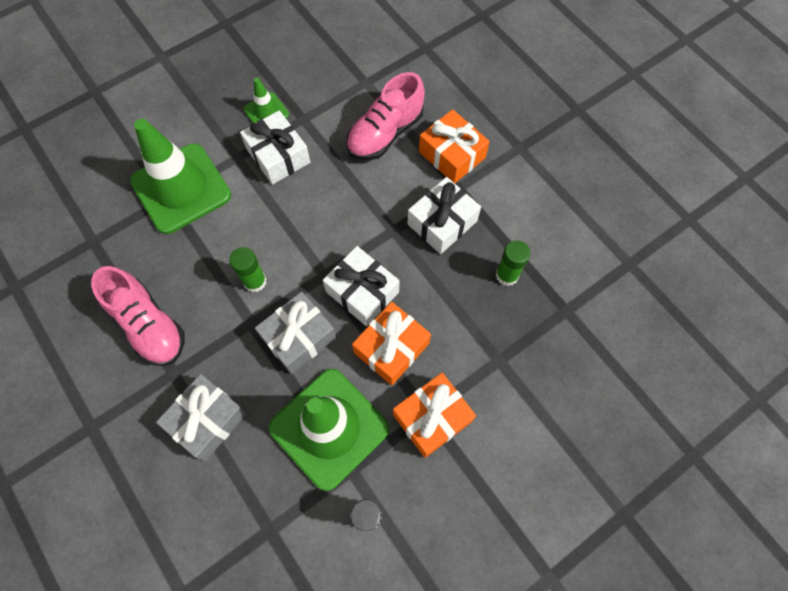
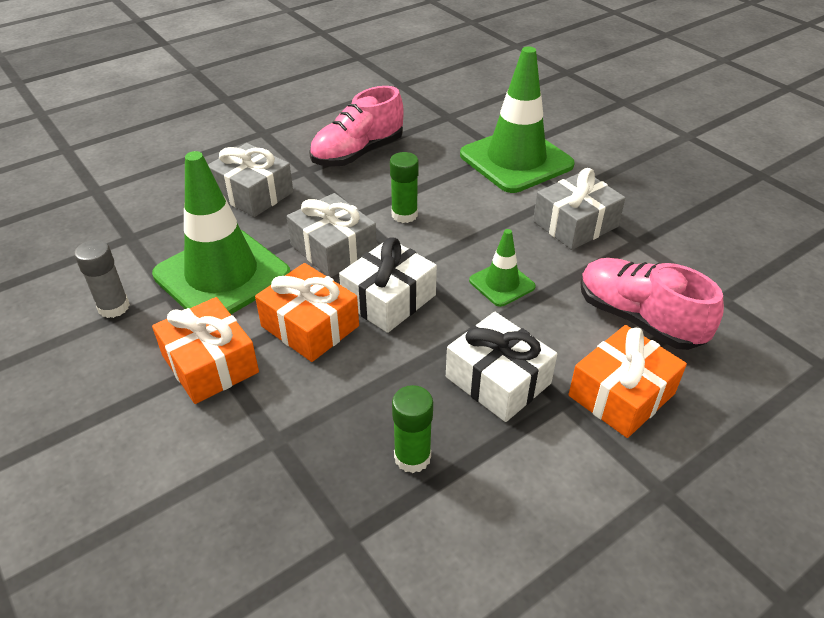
camera: 90 degrees right, 25 degrees down
white gift [240,110,310,185] -> grey gift [533,168,625,250]
green traffic cone [243,78,289,123] -> green traffic cone moved to [469,229,536,307]

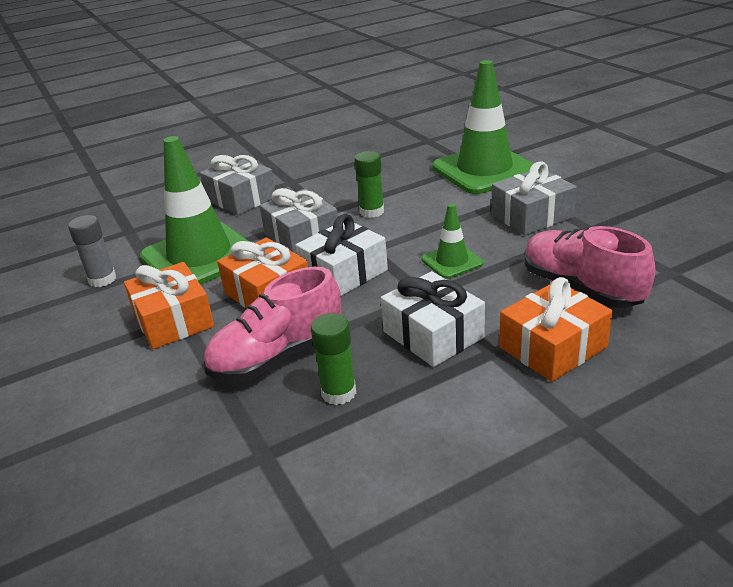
camera: 10 degrees right, 10 degrees down
pink shoe [309,86,404,167] -> pink shoe moved to [204,266,341,382]

